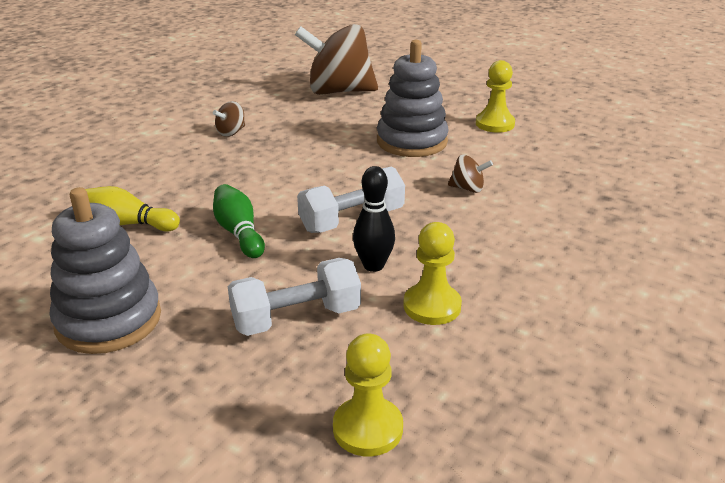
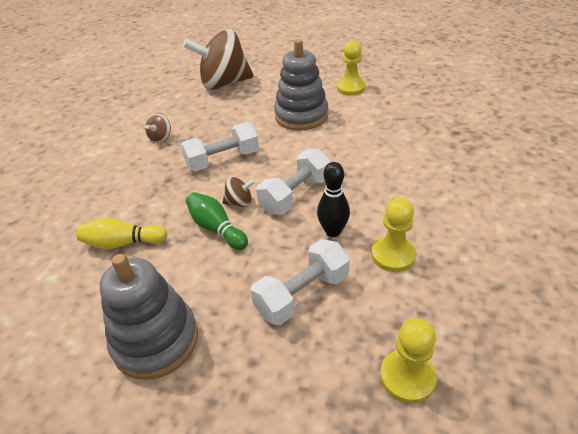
camera: 15 degrees left, 10 degrees up
brown spinning top [448,155,493,193] -> brown spinning top moved to [222,177,255,207]
none -> white dumbbell [181,122,259,171]

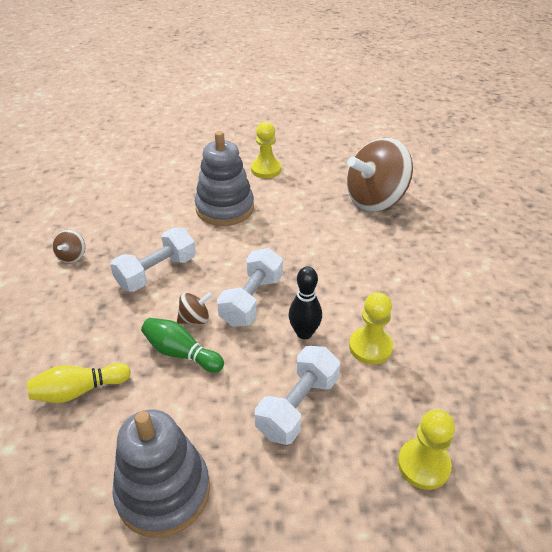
camera: 20 degrees left, 0 degrees up
brown spinning top [183,29,253,90] -> brown spinning top moved to [347,137,413,212]

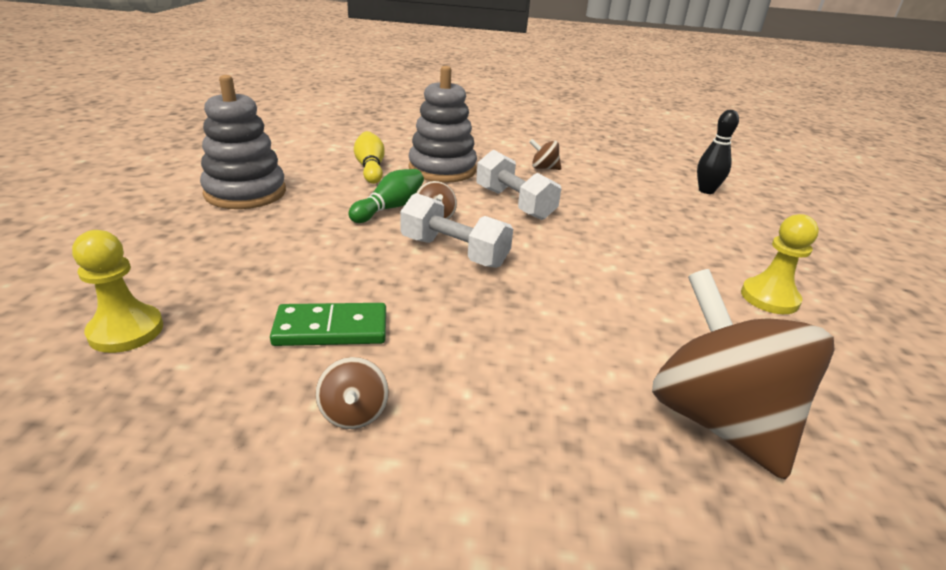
camera: 95 degrees right, 10 degrees down
grey stacking toy [195,131,254,226] -> grey stacking toy moved to [408,66,477,183]
white dumbbell [255,346,340,445] -> none
black bowling pin [289,267,322,339] -> black bowling pin moved to [697,110,739,194]
yellow pawn [349,292,393,364] -> green domino [270,303,386,346]
none -> brown spinning top [315,357,389,429]

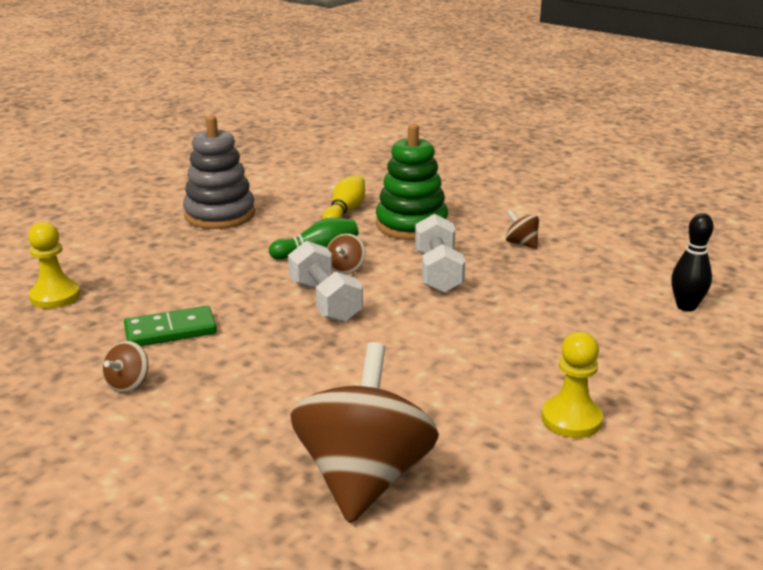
camera: 35 degrees right, 5 degrees down
green domino [270,303,386,346] -> green domino turned 45 degrees counterclockwise [124,306,217,346]
grey stacking toy [408,66,477,183] -> green stacking toy [376,124,448,240]

